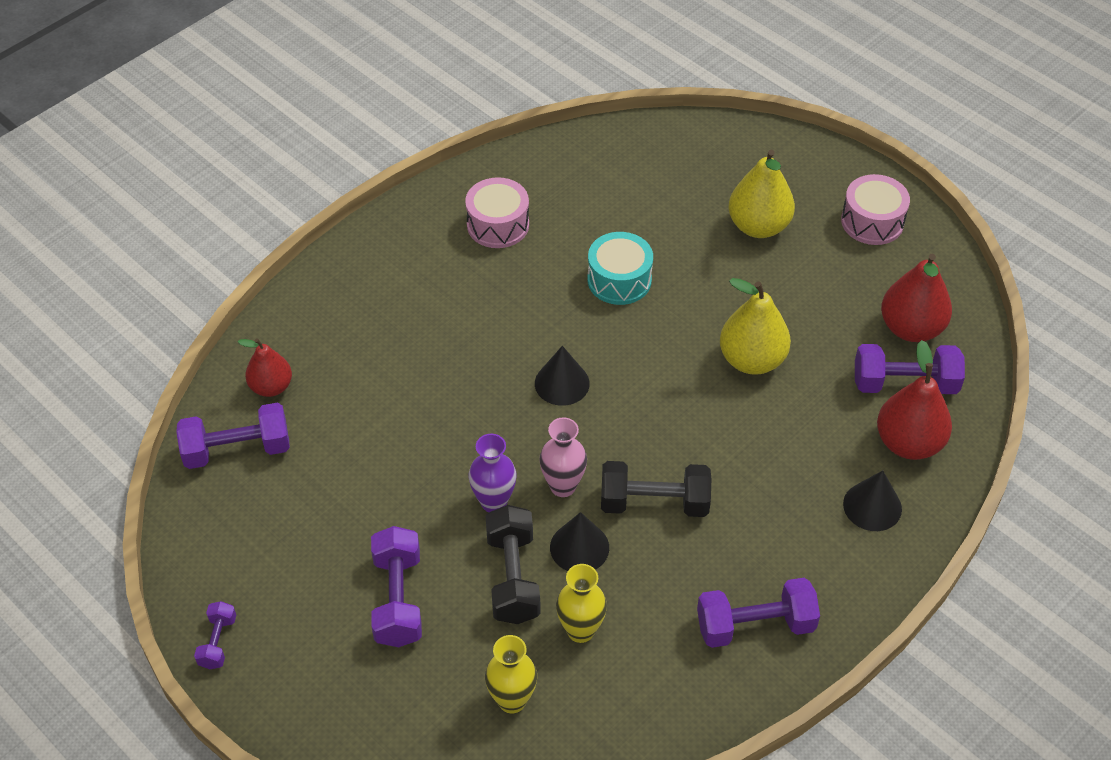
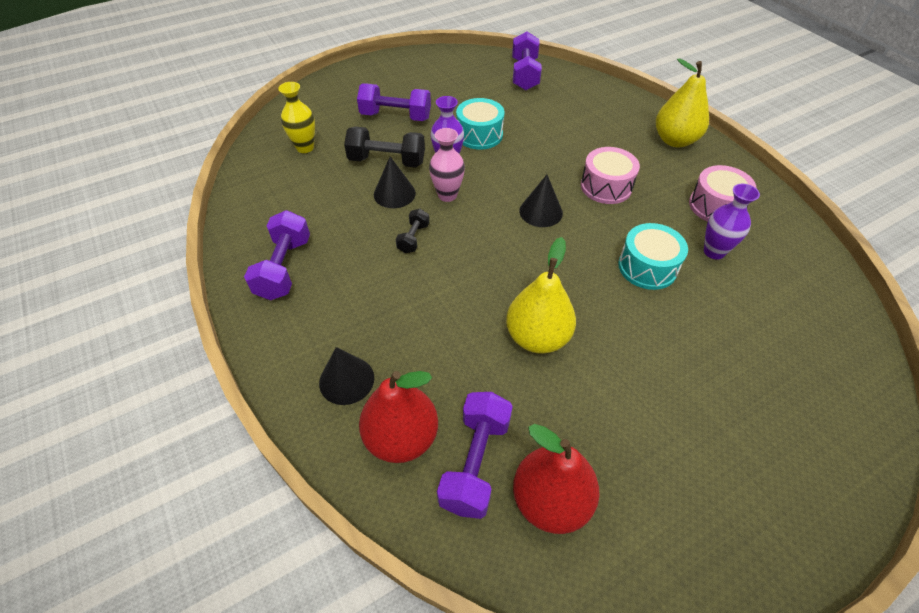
camera: 105 degrees right, 0 degrees up
purple dumbbell [194,601,236,669] -> none
red pear [238,338,292,397] -> none
yellow vase [556,564,607,643] -> none
black dumbbell [601,461,711,517] -> black dumbbell [396,209,429,253], size x0.55
yellow pear [728,150,795,238] -> yellow pear moved to [656,58,709,147]
pink drum [841,174,910,245] -> pink drum moved to [581,147,640,204]
none -> turquoise drum [456,98,504,150]
none -> purple vase [704,183,760,260]

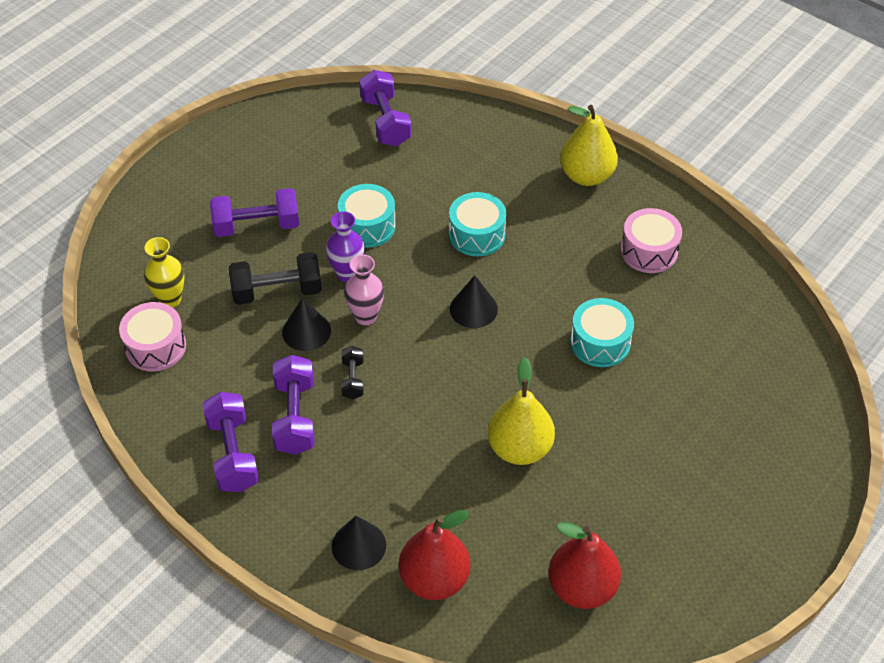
camera: 20 degrees left, 0 degrees up
purple dumbbell [437,392,513,519] -> purple dumbbell moved to [272,355,314,455]
pink drum [581,147,640,204] -> pink drum moved to [119,302,186,371]
purple vase [704,183,760,260] -> none
none -> turquoise drum [449,192,507,256]

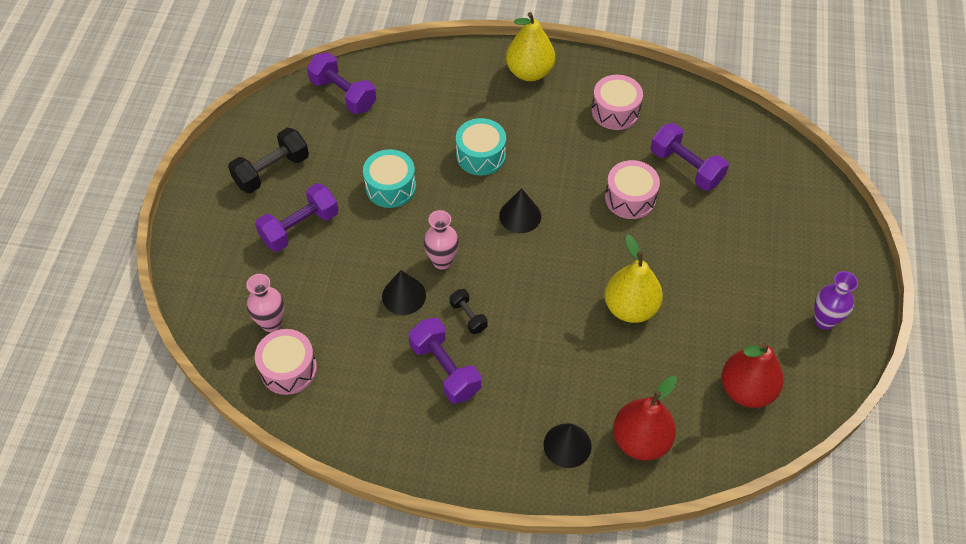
camera: 30 degrees left, 5 degrees up
yellow vase [144,237,184,307] -> pink vase [246,274,285,332]
purple dumbbell [202,392,259,492] -> purple dumbbell moved to [651,123,729,191]
black dumbbell [229,252,322,305] -> black dumbbell moved to [228,128,309,193]
purple vase [326,211,365,282] -> purple vase moved to [814,271,858,330]
turquoise drum [570,298,634,367] -> pink drum [605,160,660,219]

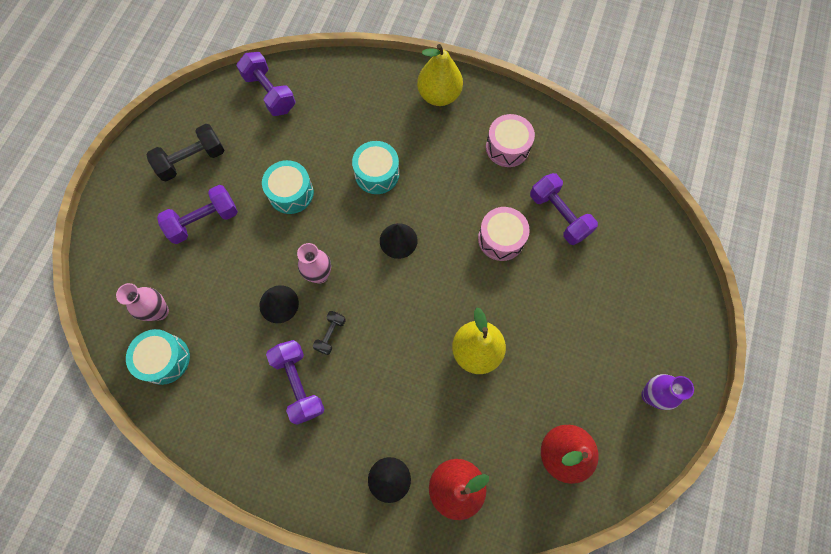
camera: 10 degrees right, 15 degrees up
pink drum [255,329,317,395] -> turquoise drum [126,329,190,385]
black dumbbell [450,289,488,334] -> black dumbbell turned 45 degrees clockwise [313,311,346,355]

